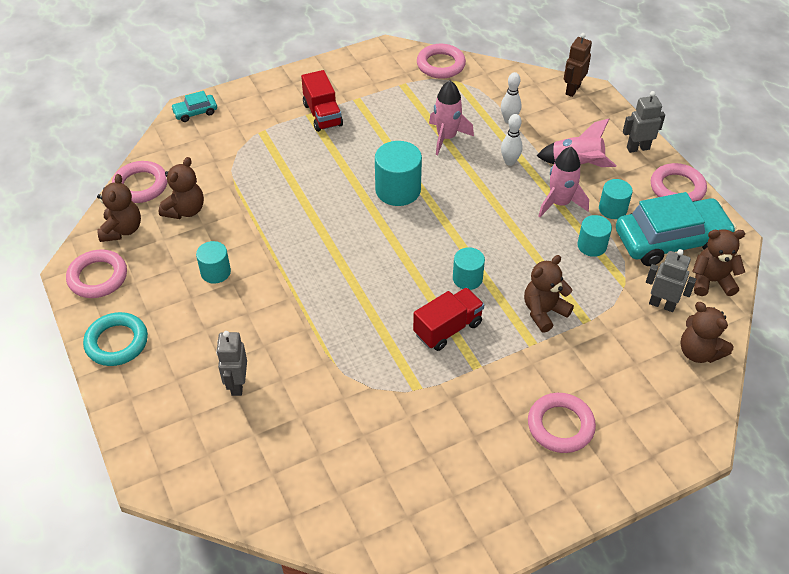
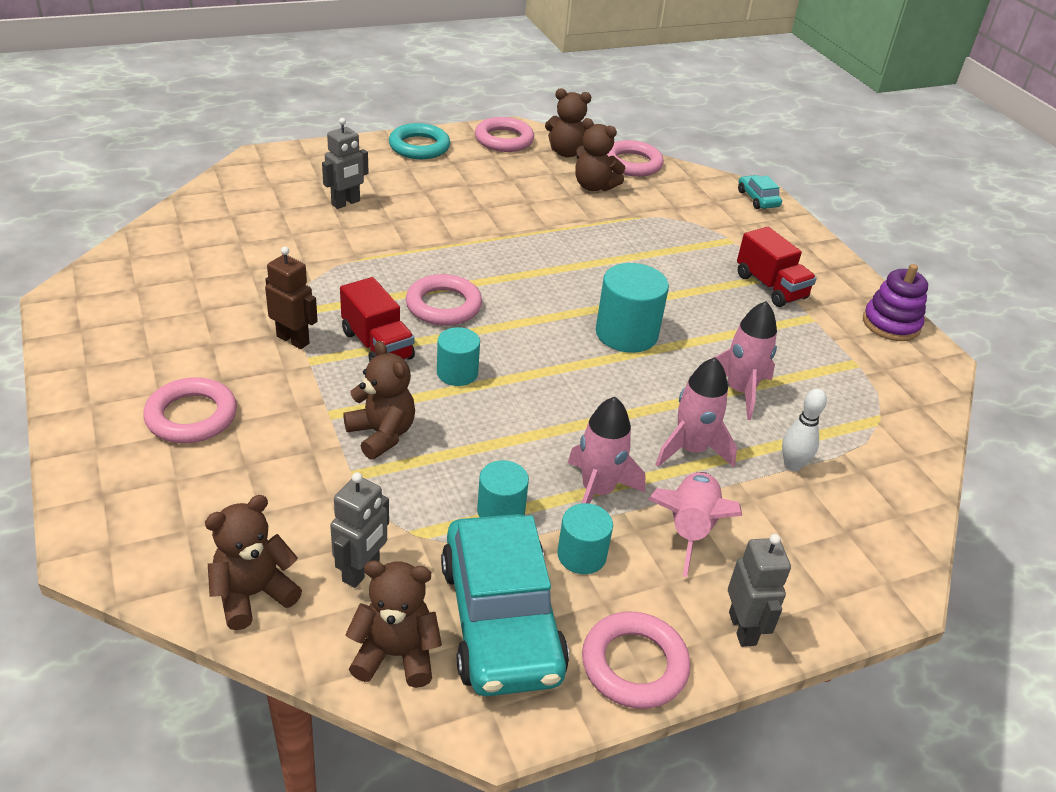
camera: 90 degrees right, 10 degrees down
turquoise cylinder [196,241,231,284] -> none
grey robot [216,331,247,396] -> grey robot turned 135 degrees clockwise [322,118,368,209]
red truck [301,70,343,132] -> red truck turned 105 degrees counterclockwise [737,227,817,307]
pink ring [417,44,466,79] -> pink ring moved to [406,274,482,326]
white bowling pin [501,114,523,166] -> pink rocket [655,357,737,467]
brown robot [564,33,592,97] -> brown robot moved to [265,247,318,349]
brown teddy bear [692,229,745,296] -> brown teddy bear turned 90 degrees counterclockwise [345,560,442,688]
none -> purple stacking toy [863,264,928,341]

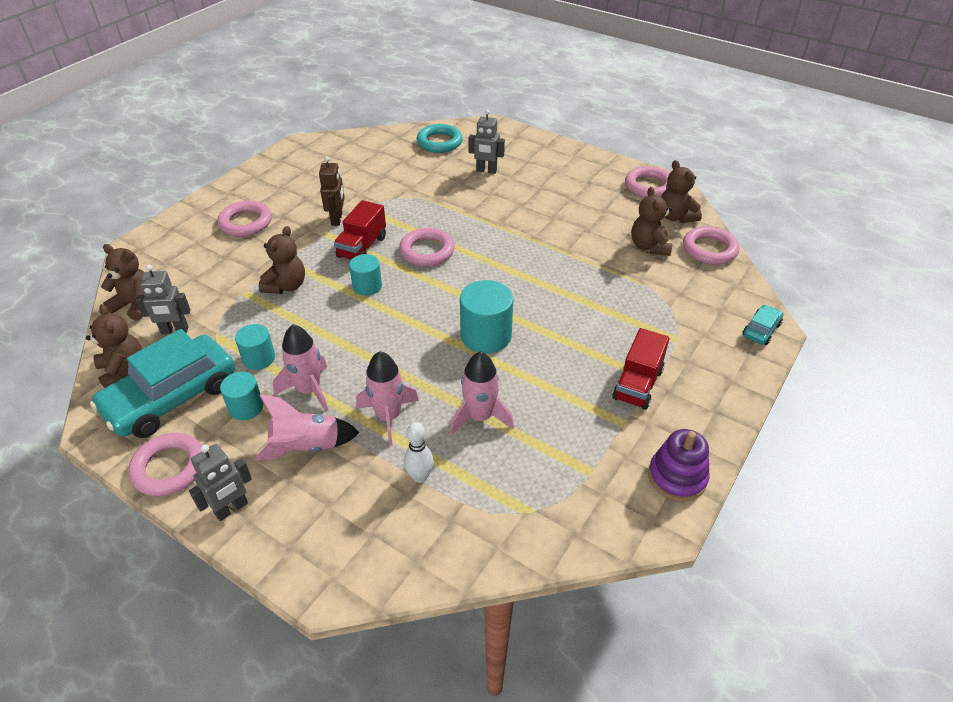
camera: 60 degrees right, 5 degrees up
turquoise ring [389,123,450,159] -> turquoise ring moved to [417,124,463,153]

